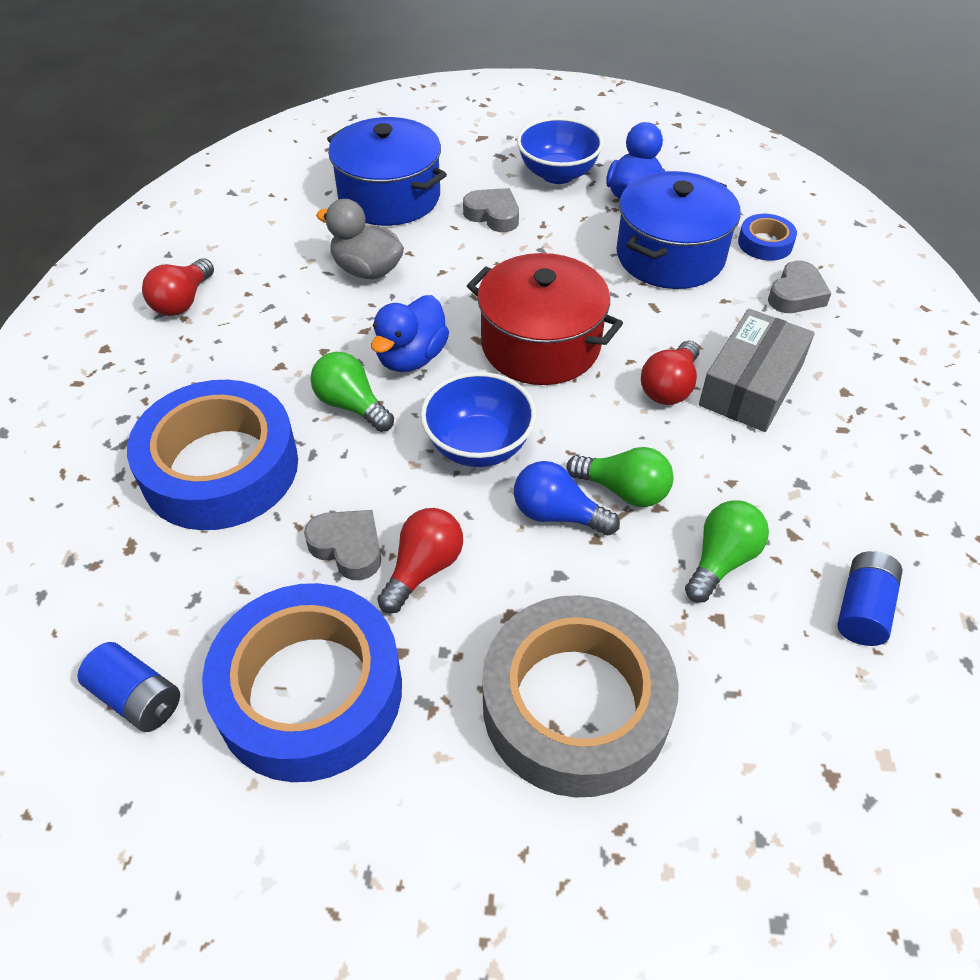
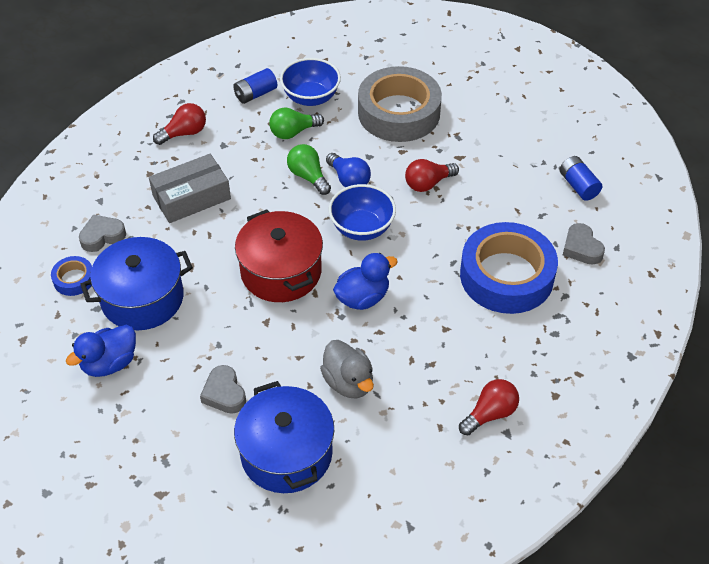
camera: 150 degrees left, 0 degrees up
blue tape [202,583,402,782] -> none
grey heart [304,510,381,580] -> grey heart moved to [563,223,605,265]
green light bulb [310,352,394,432] -> none
blue bowl [517,117,603,184] -> blue bowl moved to [280,58,341,106]
red light bulb [641,341,699,405] -> red light bulb moved to [153,103,206,145]

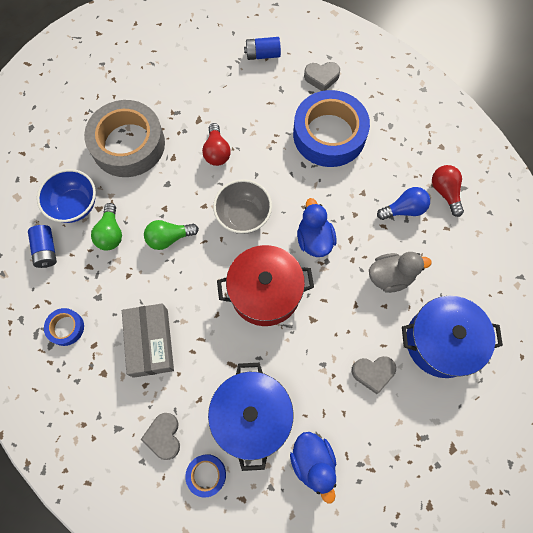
camera: 70 degrees left, 20 degrees up
red light bulb [153,103,206,145] -> blue tape [44,308,84,346]
blue light bulb [326,153,371,187] -> blue light bulb moved to [377,187,430,220]
blue bowl [329,184,396,241] -> grey bowl [213,179,272,234]

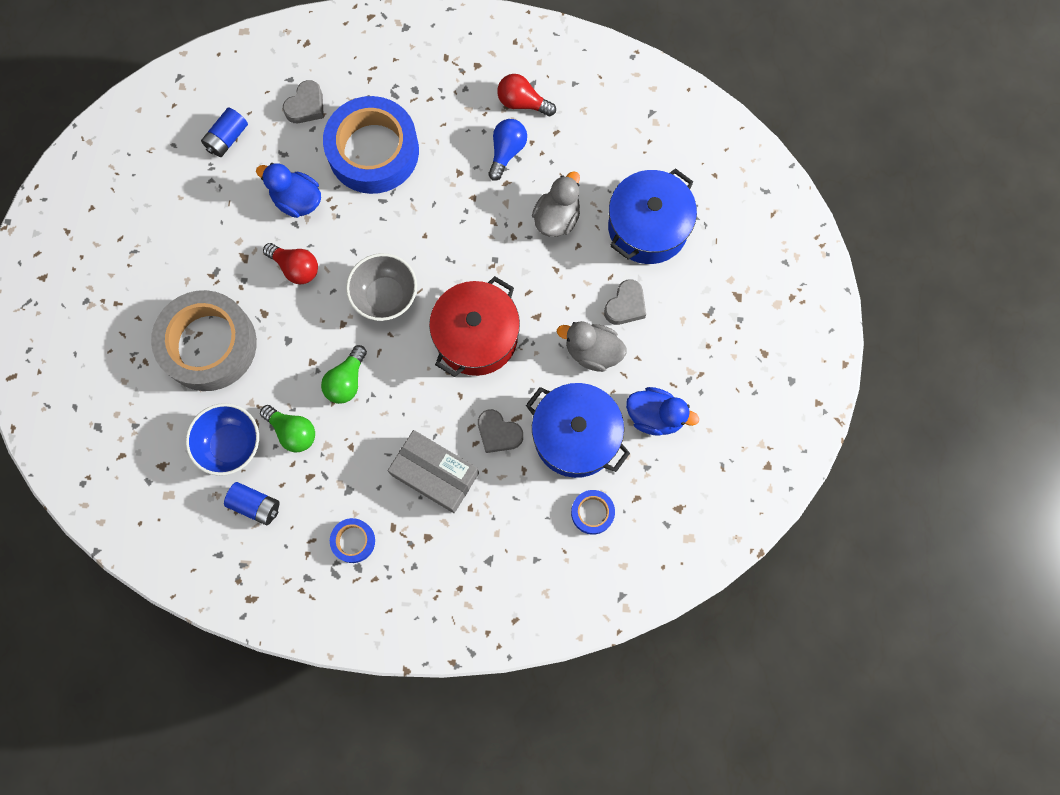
camera: 50 degrees left, 5 degrees up
grey heart [141,413,180,460] -> grey heart moved to [478,409,523,453]
blue duck [297,198,336,257] -> blue duck moved to [256,163,321,218]
none -> grey duck [557,321,626,372]

